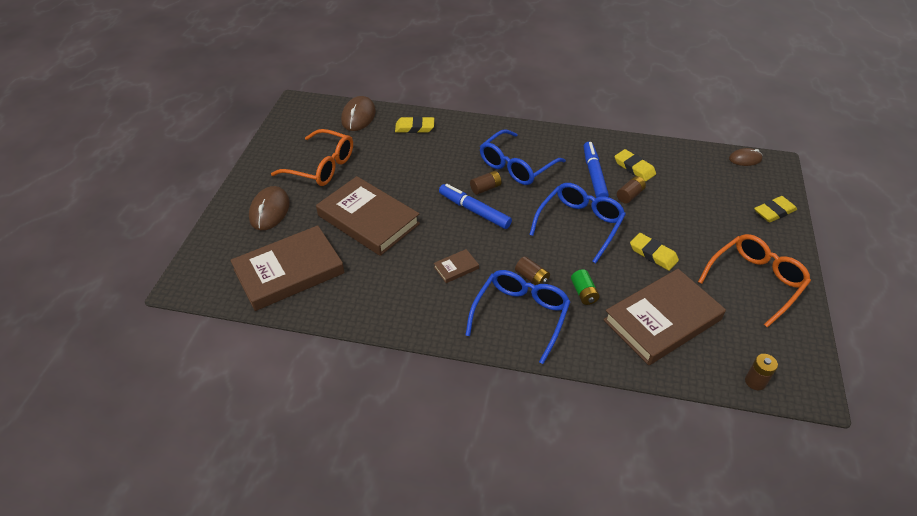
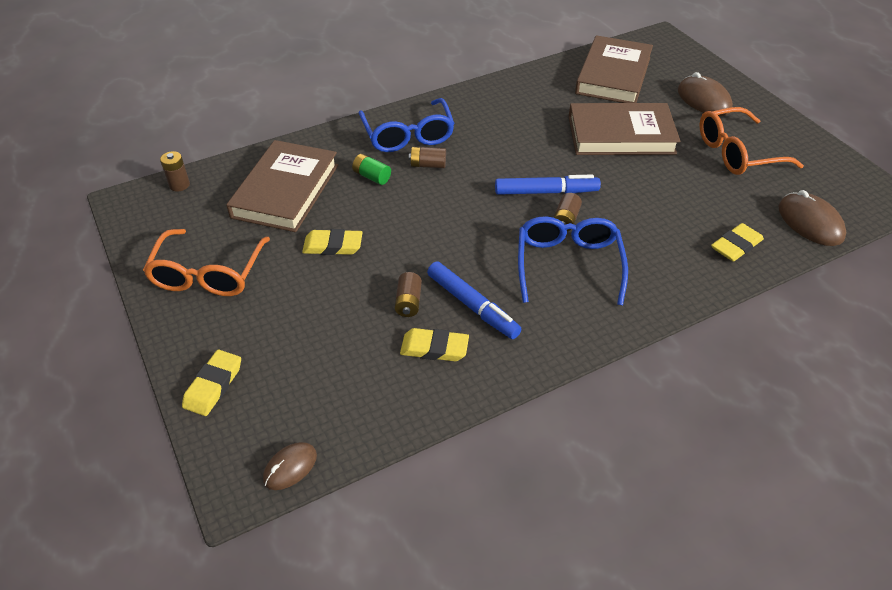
camera: 140 degrees right, 0 degrees up
brown book [434,249,479,283] -> none
blue glasses [529,183,626,263] -> none

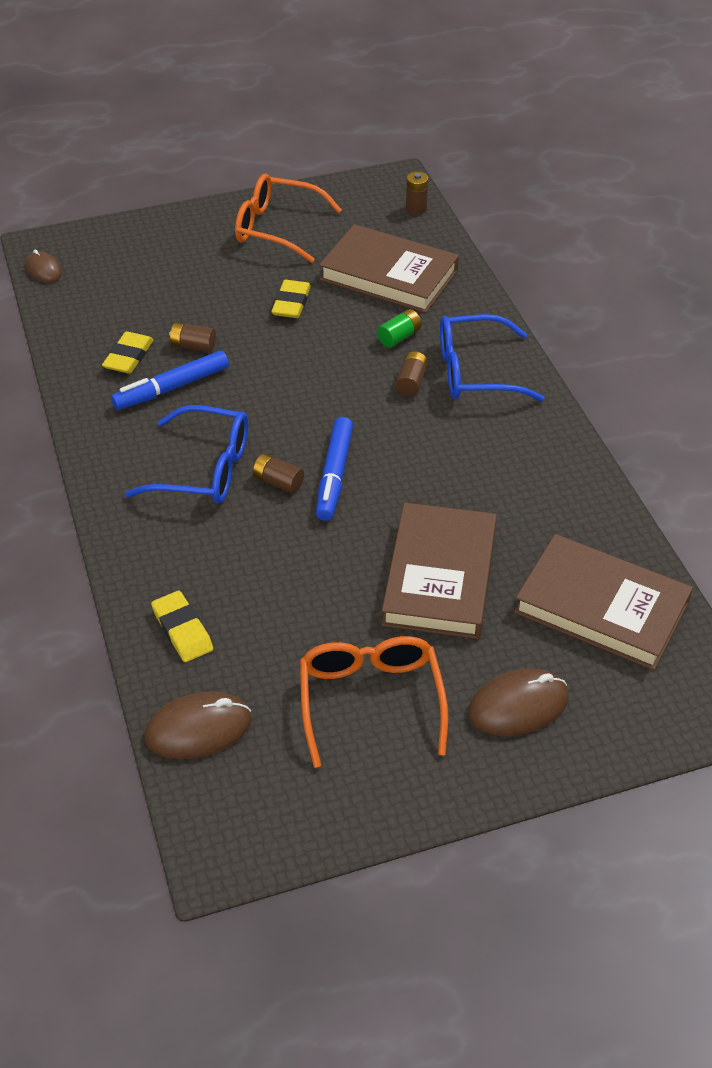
camera: 100 degrees right, 0 degrees up
yellow eraser [182,350,241,416] -> none

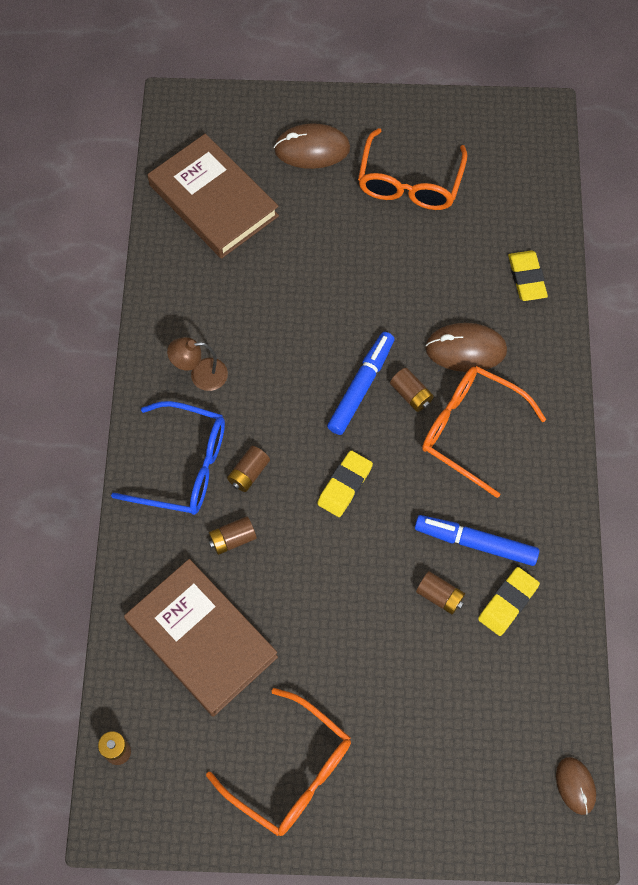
camera: 160 degrees left, 20 degrees up
blue marker [111,351,229,410] -> blue marker turned 150 degrees counterclockwise [415,515,539,566]
blue glasses [125,405,248,504] -> orange glasses [422,366,546,498]
brown mouse [145,691,252,759] -> brown mouse moved to [425,323,507,372]
yellow eraser [271,280,311,318] -> yellow eraser moved to [317,450,373,517]
green battery [377,309,422,348] -> brown battery [209,516,257,555]
brown book [381,502,497,639] -> none
none -> brown lamp [167,337,228,391]

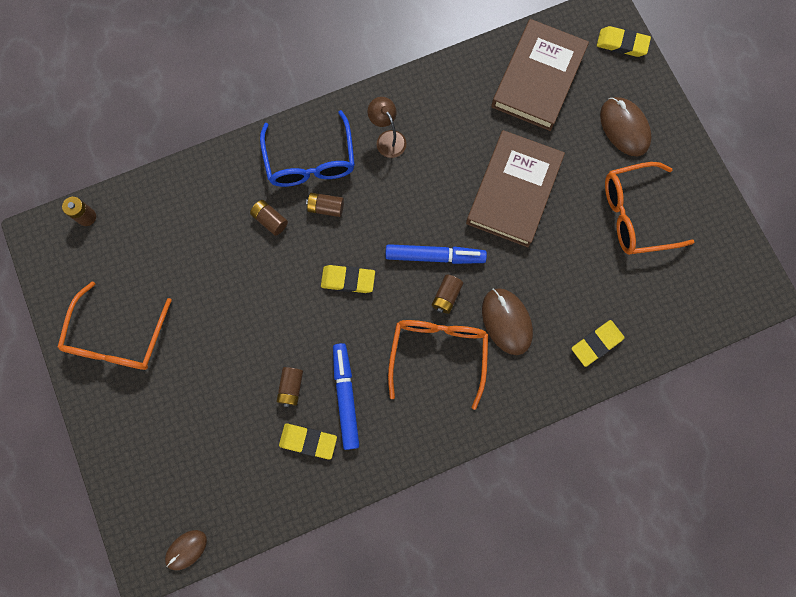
camera: 65 degrees right, 10 degrees up
brown book [124,559,278,717] -> brown book moved to [466,130,565,247]
none -> yellow eraser [597,26,651,57]

